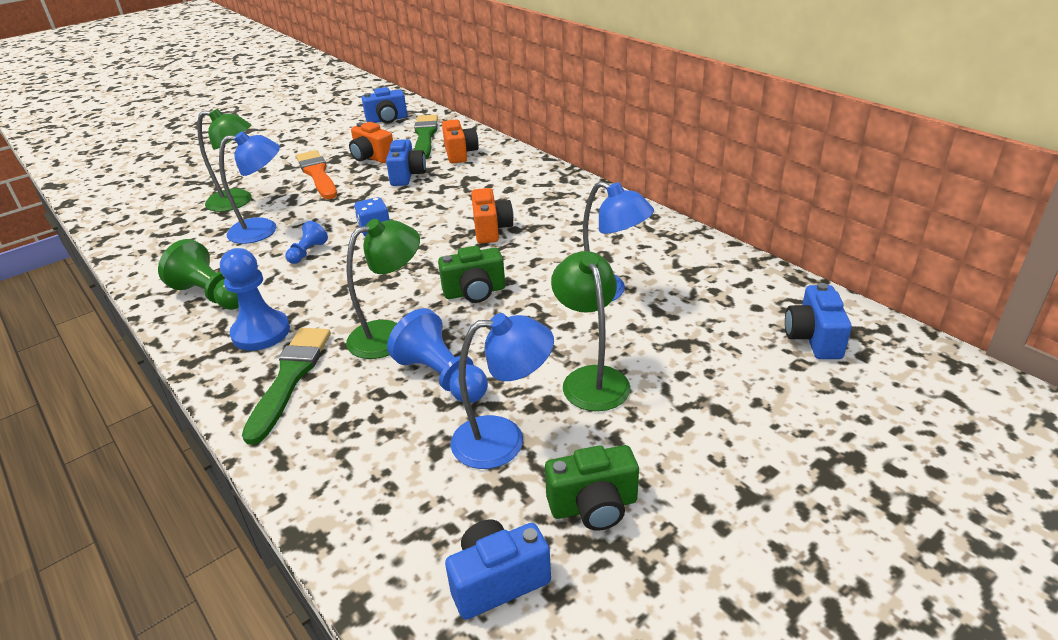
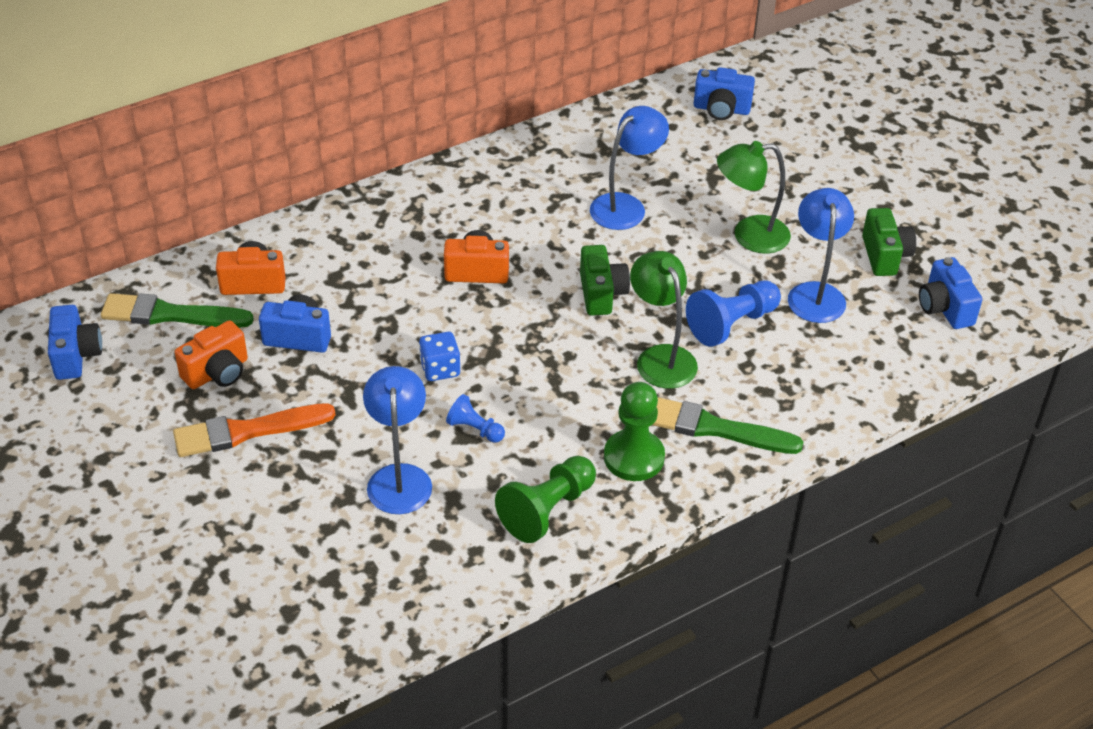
camera: 85 degrees left, 10 degrees up
green lamp [197,108,252,212] -> none
blue pawn [220,248,290,351] -> green pawn [604,382,665,481]

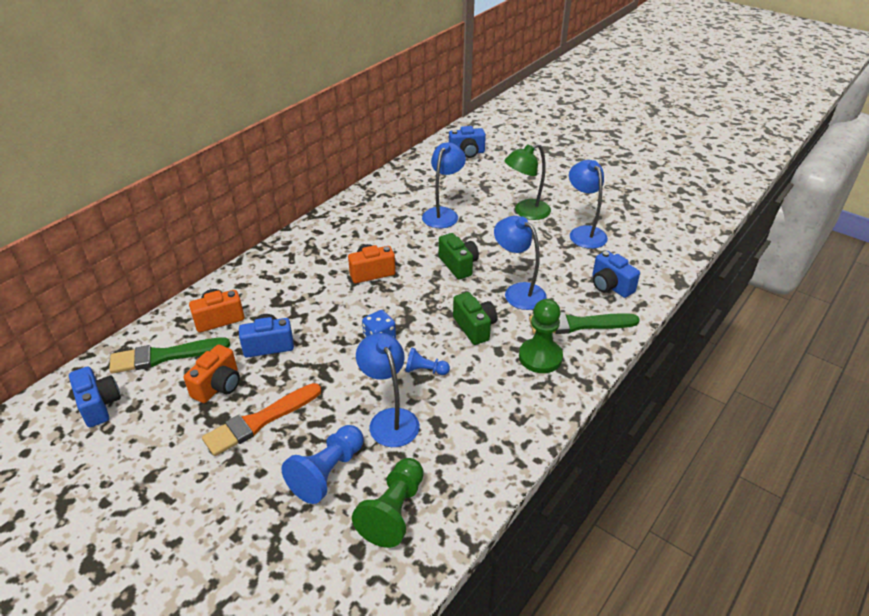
camera: 20 degrees left, 5 degrees down
green pawn [495,456,596,543] -> green pawn moved to [352,458,424,548]
green lamp [630,251,698,389] -> blue lamp [494,216,547,310]
blue pawn [686,281,781,347] -> blue pawn moved to [282,425,363,504]
green camera [862,208,916,276] -> green camera moved to [453,292,497,345]
blue camera [919,257,983,329] -> blue camera moved to [592,251,640,298]

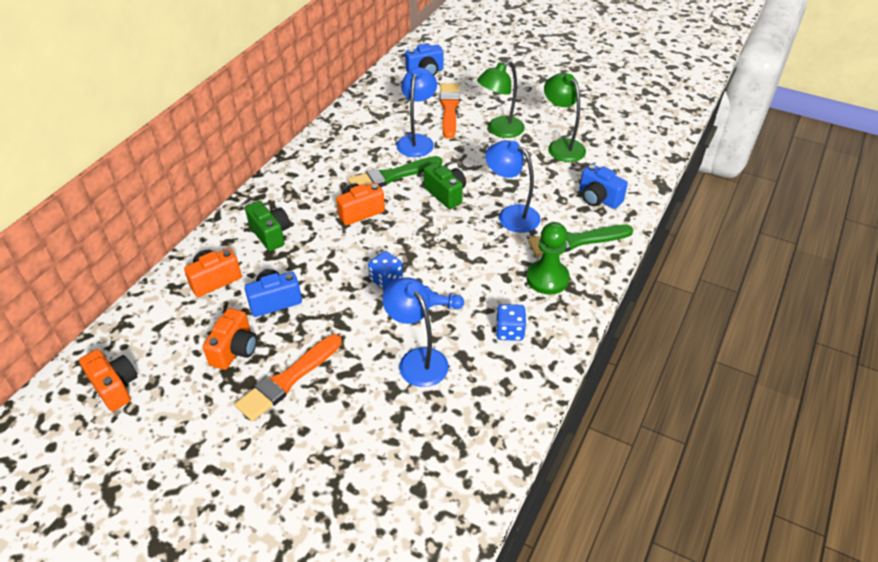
camera: 10 degrees left, 5 degrees up
blue camera [69,366,121,427] -> orange camera [79,349,138,411]
green brush [109,337,230,374] -> green brush moved to [348,156,442,187]
blue pawn [282,425,363,504] -> none
green pawn [352,458,424,548] -> none
green camera [453,292,497,345] -> green camera moved to [245,201,290,251]
blue lamp [569,160,608,249] -> green lamp [544,73,586,162]
none -> orange brush [440,83,460,139]
none -> blue dice [496,304,526,341]

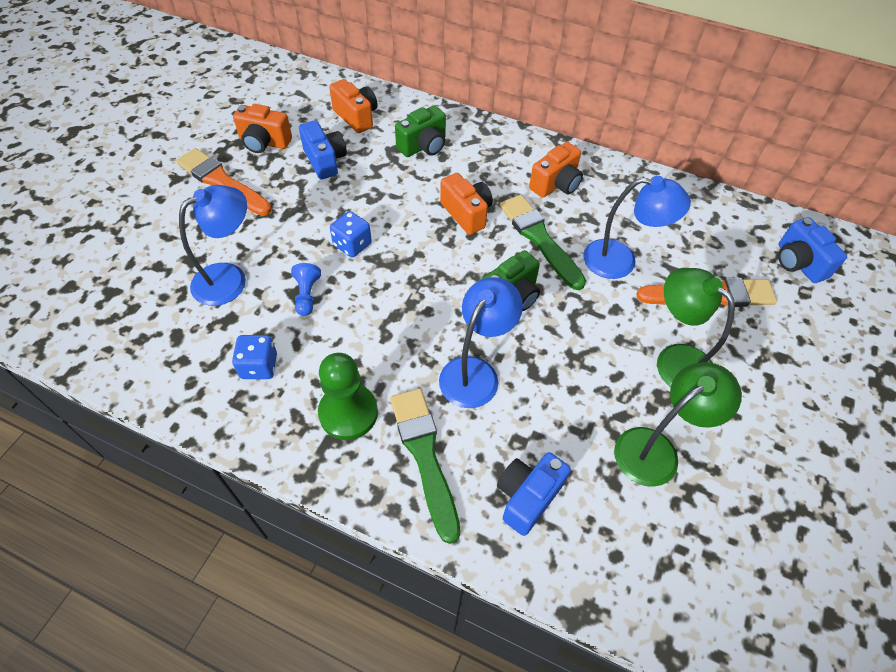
camera: 85 degrees right, 10 degrees up
orange camera [79,349,138,411] -> orange camera moved to [529,142,583,198]

